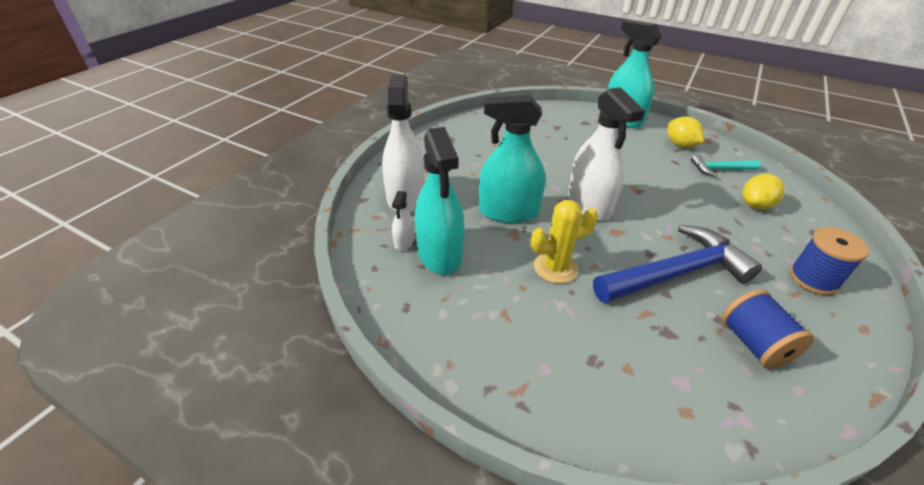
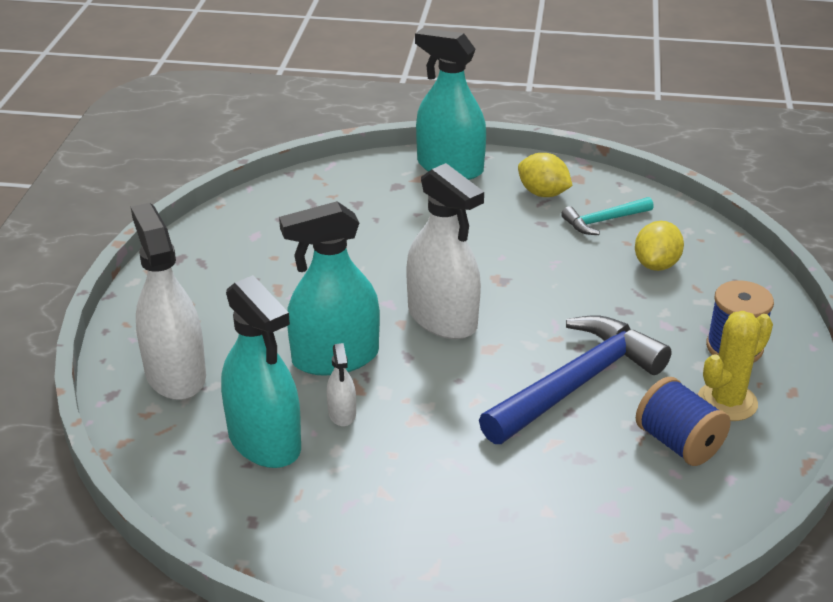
camera: 20 degrees left, 5 degrees down
white spray bottle [392,191,414,251] -> white spray bottle moved to [327,343,356,426]
yellow cactus [531,200,598,283] -> yellow cactus moved to [698,311,773,421]

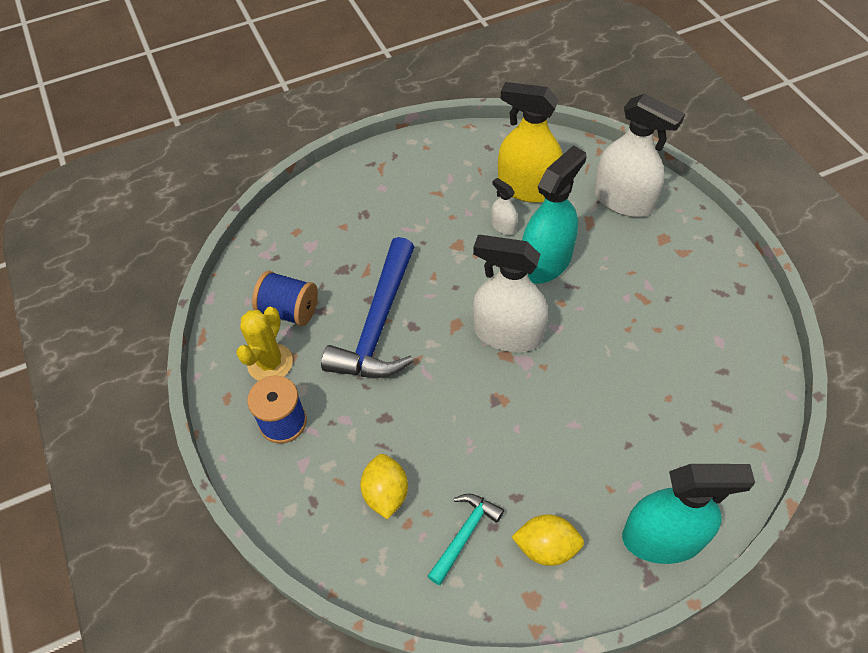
camera: 150 degrees right, 20 degrees up
turquoise spray bottle [221,275,301,468] -> yellow spray bottle [498,82,563,203]

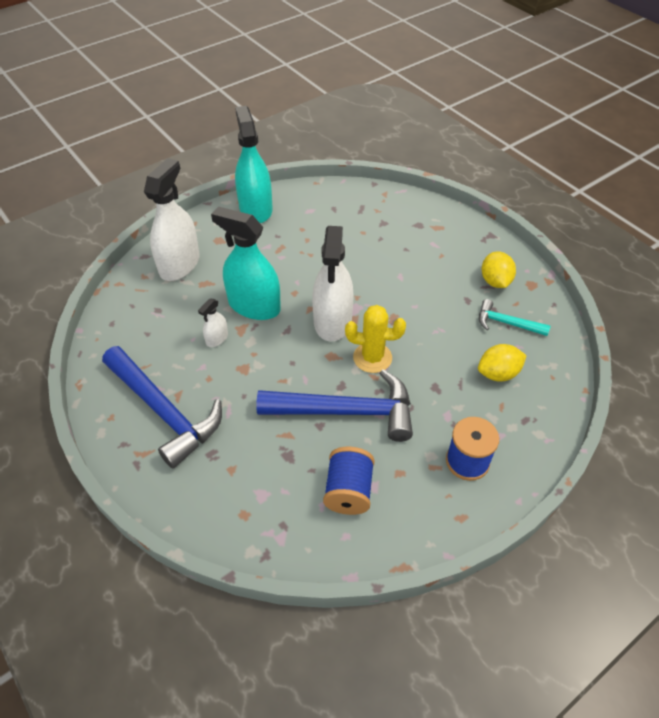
camera: 105 degrees left, 5 degrees down
yellow cactus [236,307,293,381] -> yellow cactus moved to [345,305,406,373]
yellow spray bottle [498,82,563,203] -> none
turquoise spray bottle [622,464,755,564] -> turquoise spray bottle moved to [235,106,273,223]
none -> blue hammer [102,346,222,469]

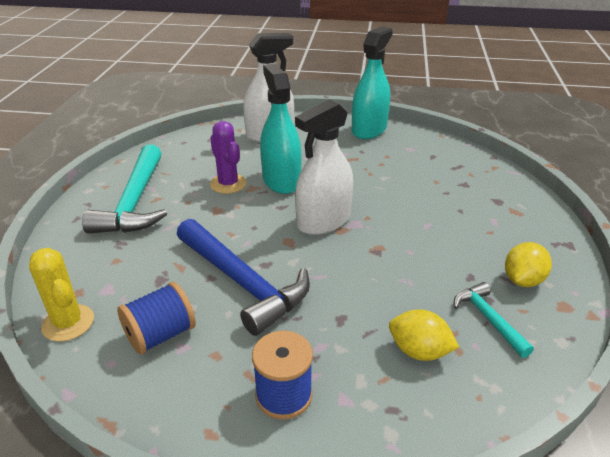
camera: 45 degrees right, 15 degrees down
blue hammer [102,346,222,469] -> turquoise hammer [82,144,167,233]
white spray bottle [198,298,228,347] -> purple cactus [210,121,247,194]
yellow cactus [345,305,406,373] -> yellow cactus moved to [29,248,94,341]

